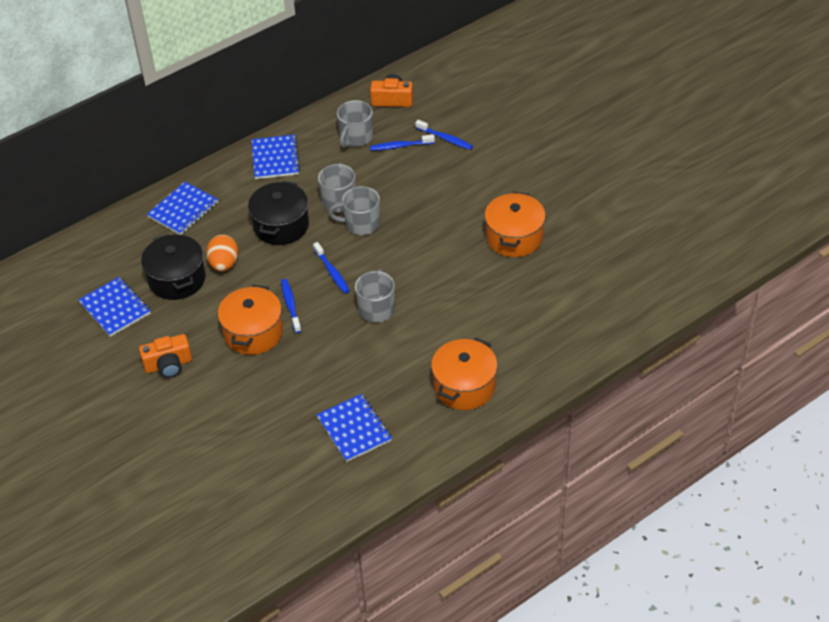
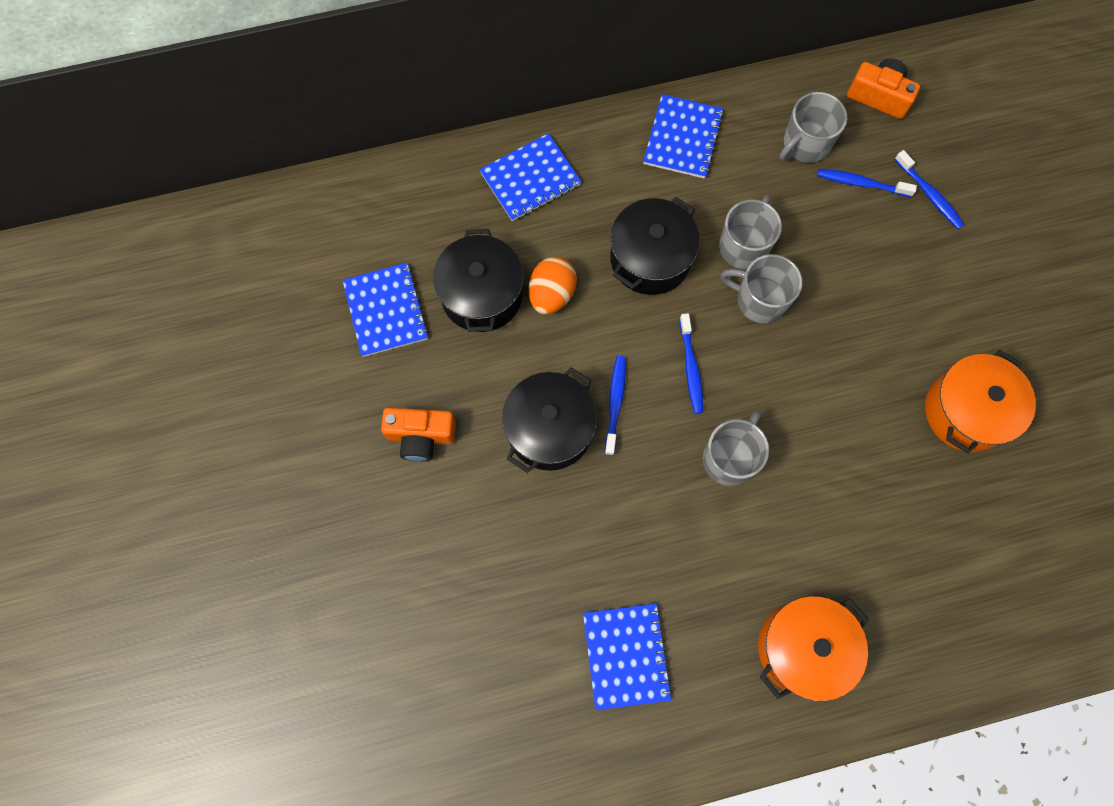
camera: 20 degrees right, 25 degrees up
orange pot [218,285,283,355] -> black pot [502,367,597,473]

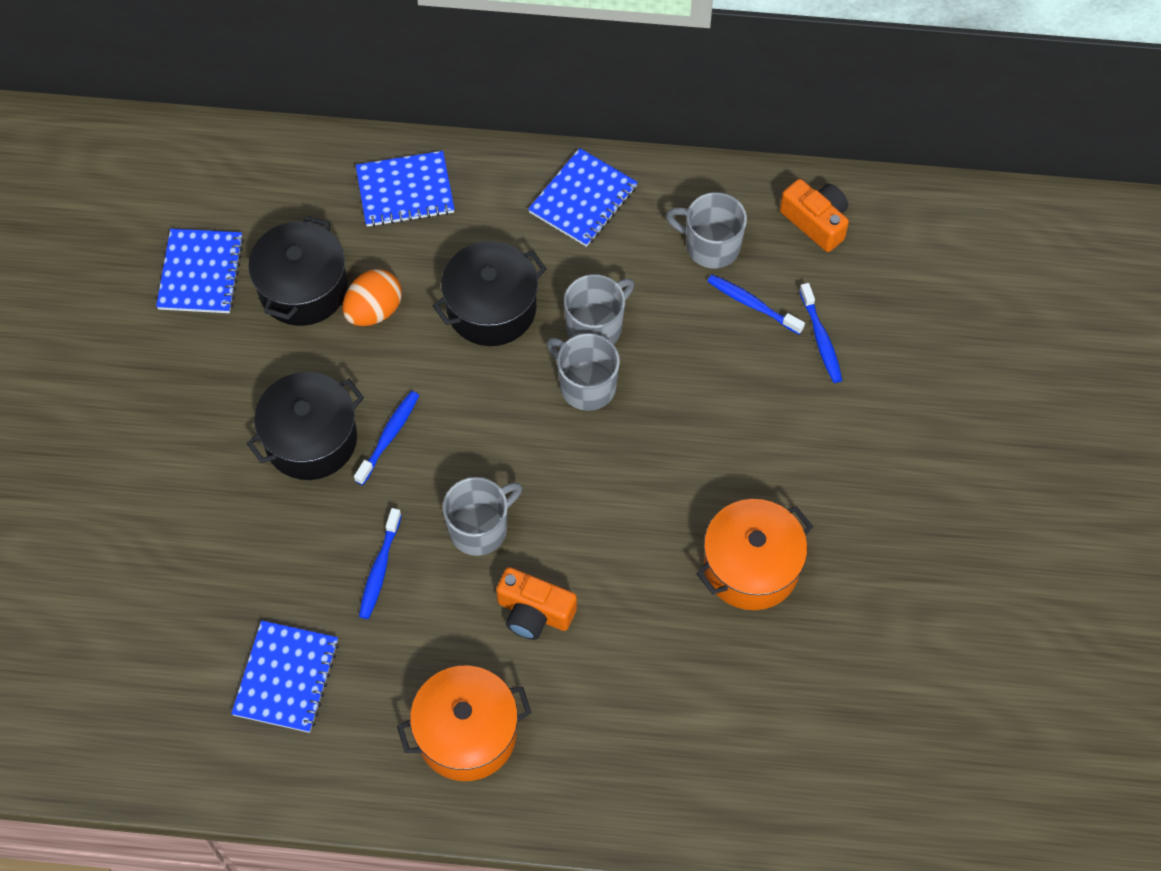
camera: 20 degrees right, 10 degrees down
orange camera [381,408,456,462] -> orange camera moved to [496,567,577,640]
blue toothbrush [679,313,703,414] -> blue toothbrush moved to [359,508,402,619]
grey mug [779,92,847,163] -> grey mug turned 45 degrees clockwise [666,192,747,269]

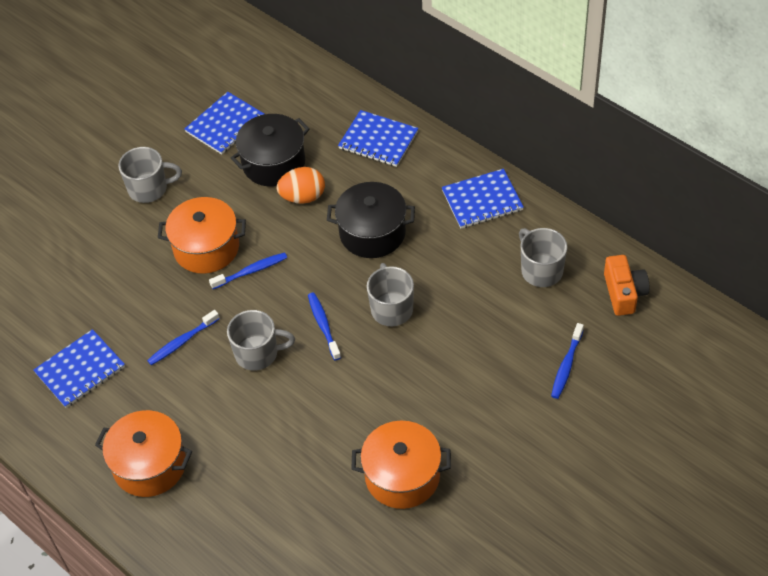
camera: 40 degrees right, 10 degrees down
black pot [246,372,364,480] -> orange pot [158,197,246,274]
orange camera [496,567,577,640] -> none
grey mug [564,274,634,344] -> grey mug moved to [118,147,182,203]
blue toothbrush [707,275,805,334] -> blue toothbrush moved to [308,292,341,360]

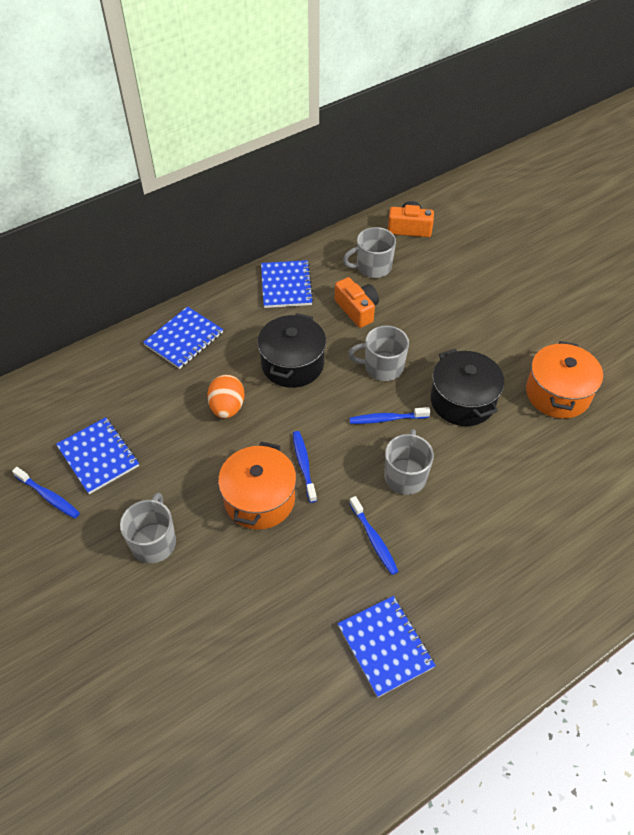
camera: 80 degrees left, 0 degrees up
orange pot [95,410,192,497] -> none
black pot [231,114,310,186] -> black pot moved to [431,349,504,426]
blue toothbrush [551,323,584,399] -> blue toothbrush moved to [12,467,80,519]
none -> orange camera [335,277,379,328]

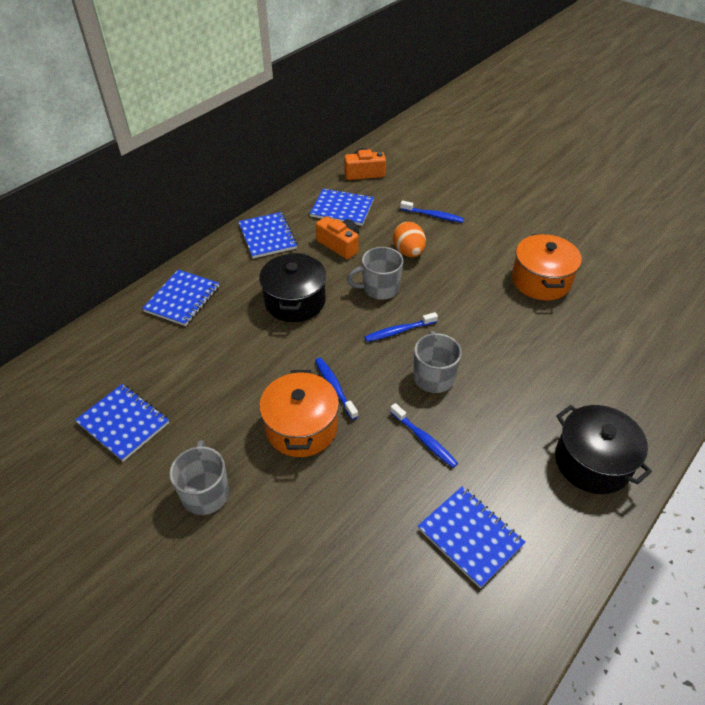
camera: 15 degrees left, 5 degrees down
blue toothbrush [12,467,80,519] -> blue toothbrush moved to [400,200,464,223]
orange egg [207,375,245,419] -> orange egg moved to [393,222,426,257]
grey mug [343,227,396,278] -> blue notebook [310,188,374,226]
black pot [431,349,504,426] -> black pot moved to [555,405,652,494]

